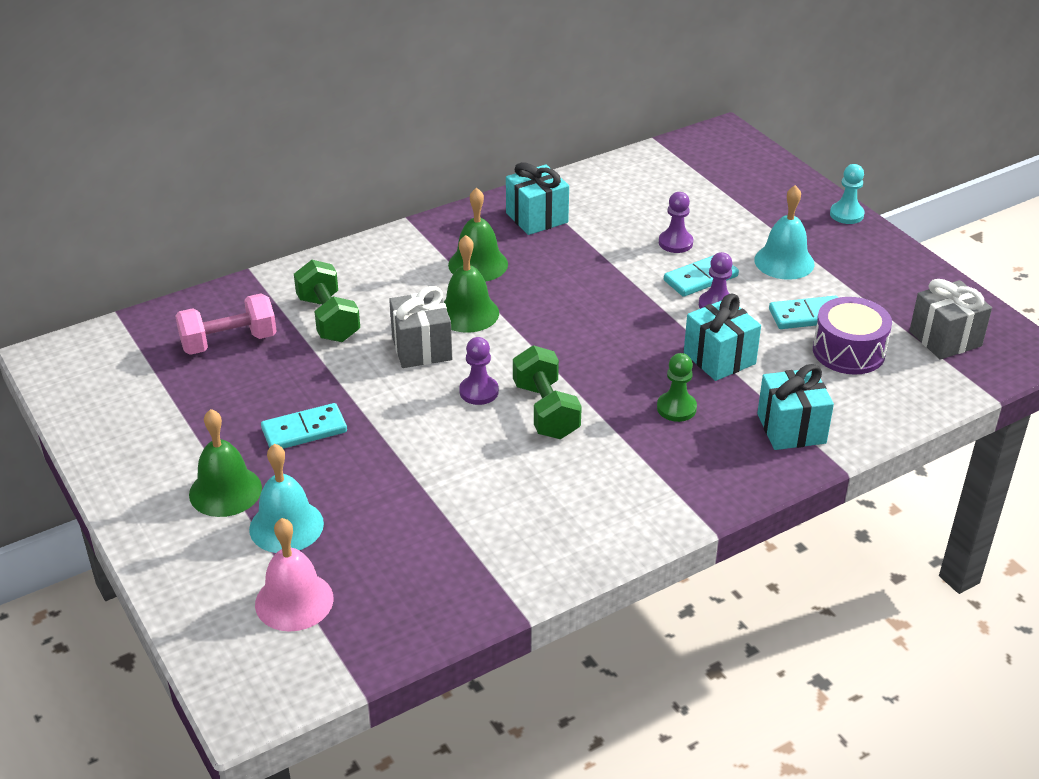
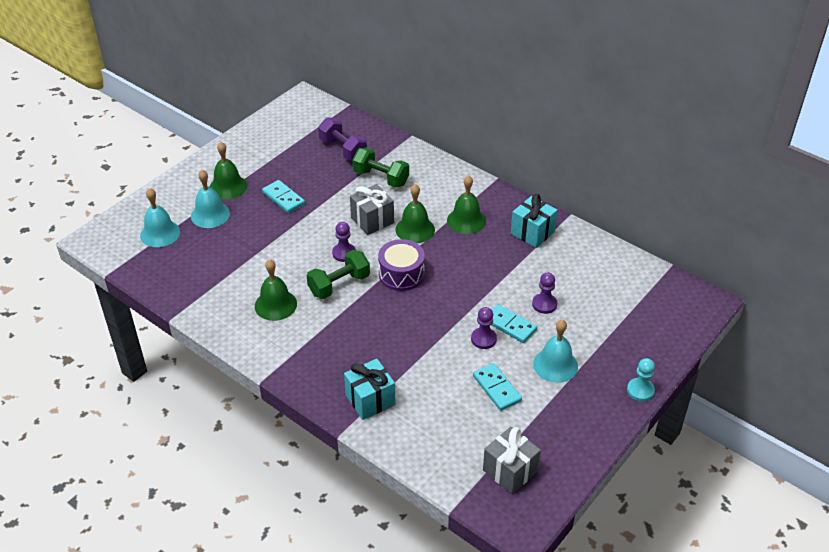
camera: 70 degrees right, 5 degrees up
pink dumbbell [175,294,277,355] -> purple dumbbell [318,117,367,161]
pink bell [255,518,333,632] -> turquoise bell [140,188,180,247]
green dumbbell [294,260,360,342] -> green dumbbell turned 75 degrees clockwise [352,147,409,188]
green pawn [657,353,697,422] -> none
turquoise gift [684,294,761,381] -> none
purple drum [813,297,892,375] -> purple drum moved to [378,239,425,291]
none -> green bell [255,259,297,321]

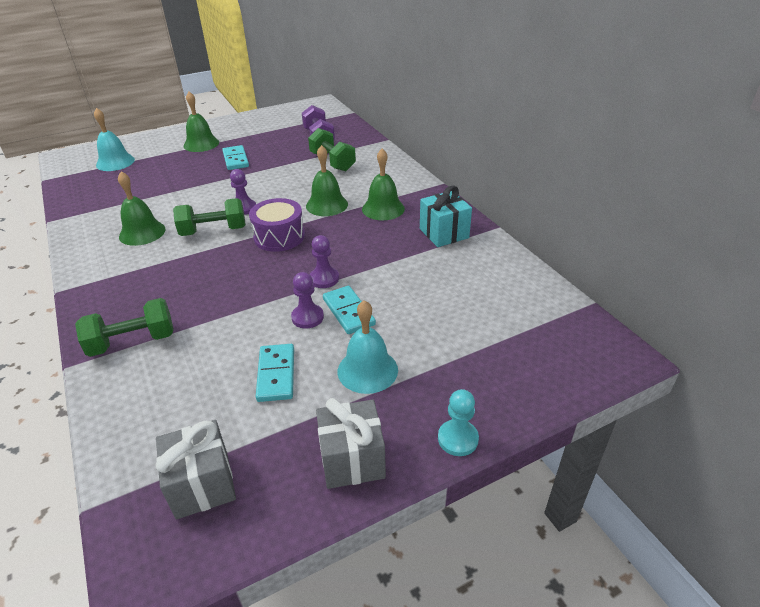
camera: 25 degrees right, 5 degrees down
turquoise bell [191,170,230,228] -> none
turquoise gift [344,359,396,420] -> green dumbbell [75,298,174,357]
grey gift [350,184,394,235] -> grey gift moved to [316,398,386,489]
purple pawn [532,272,557,314] -> purple pawn moved to [310,235,339,288]

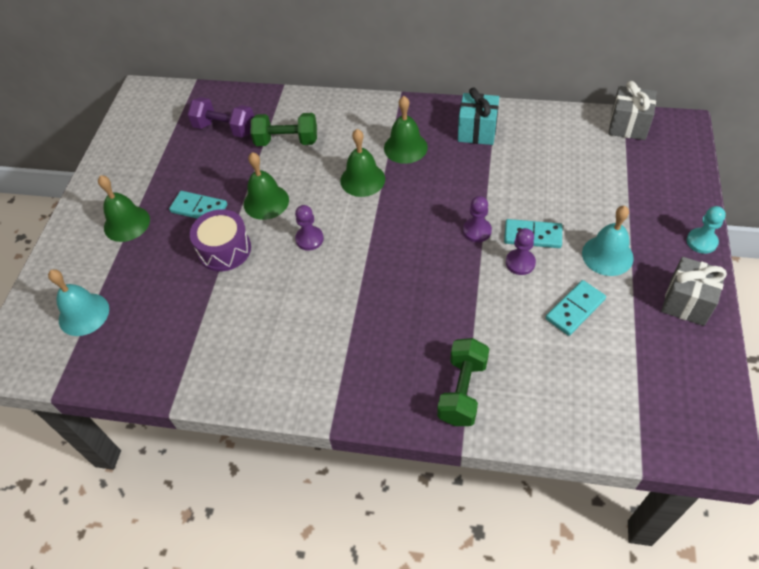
camera: 50 degrees left, 15 degrees up
green bell [118,171,166,246] -> green bell moved to [244,152,289,220]
grey gift [156,420,236,519] -> grey gift moved to [609,81,656,140]
green dumbbell [173,198,246,236] -> none
purple drum [249,198,305,252] -> purple drum moved to [190,209,251,271]
turquoise domino [256,344,294,402] -> turquoise domino turned 75 degrees counterclockwise [546,280,606,336]

